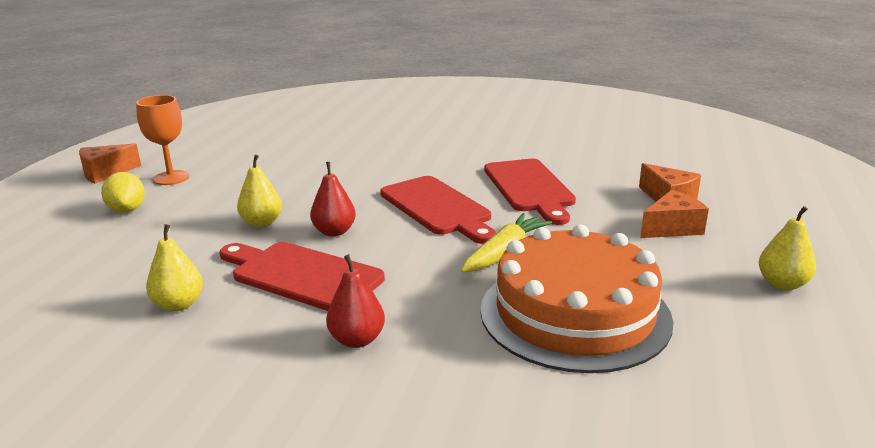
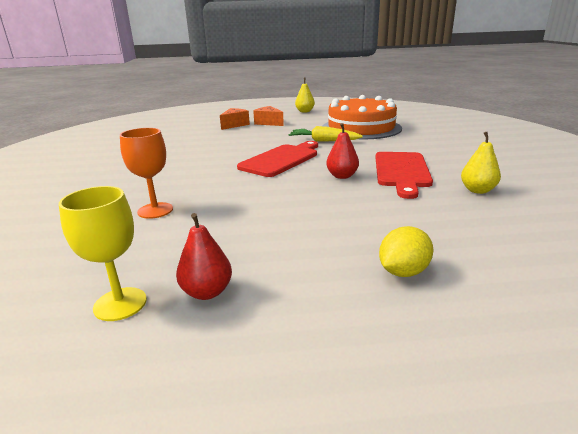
camera: 110 degrees left, 0 degrees up
orange cheese [79,143,141,184] -> none
orange goblet [136,95,189,185] -> orange goblet moved to [120,128,173,219]
yellow pear [237,154,282,227] -> none
red pear [326,254,385,348] -> red pear moved to [176,213,232,300]
red cutting board [484,159,576,225] -> none
none -> yellow goblet [59,186,147,321]

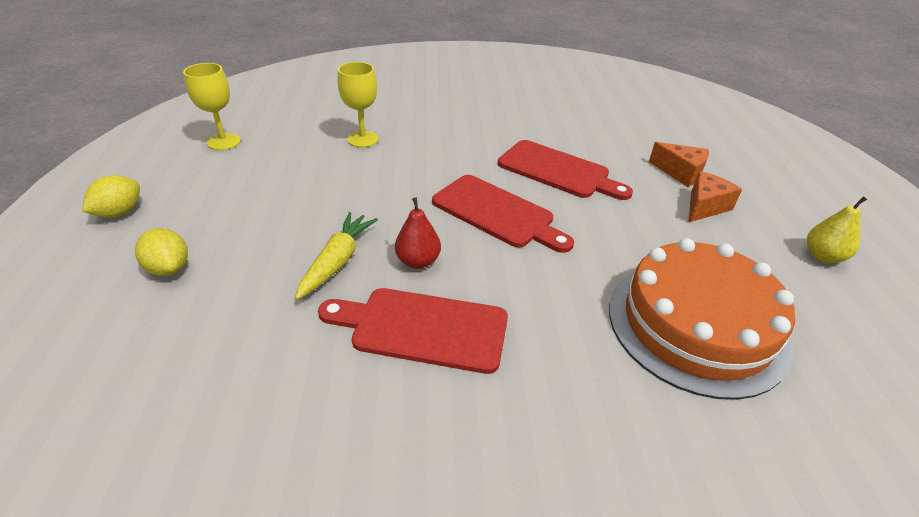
camera: 90 degrees right, 15 degrees up
orange goblet [120,128,173,219] -> yellow goblet [338,62,379,147]
red pear [176,213,232,300] -> none
yellow carrot [288,126,363,142] -> yellow carrot moved to [295,212,378,300]
yellow pear [461,132,501,194] -> none
none -> yellow lemon [82,175,140,218]
none -> red cutting board [498,140,633,200]

